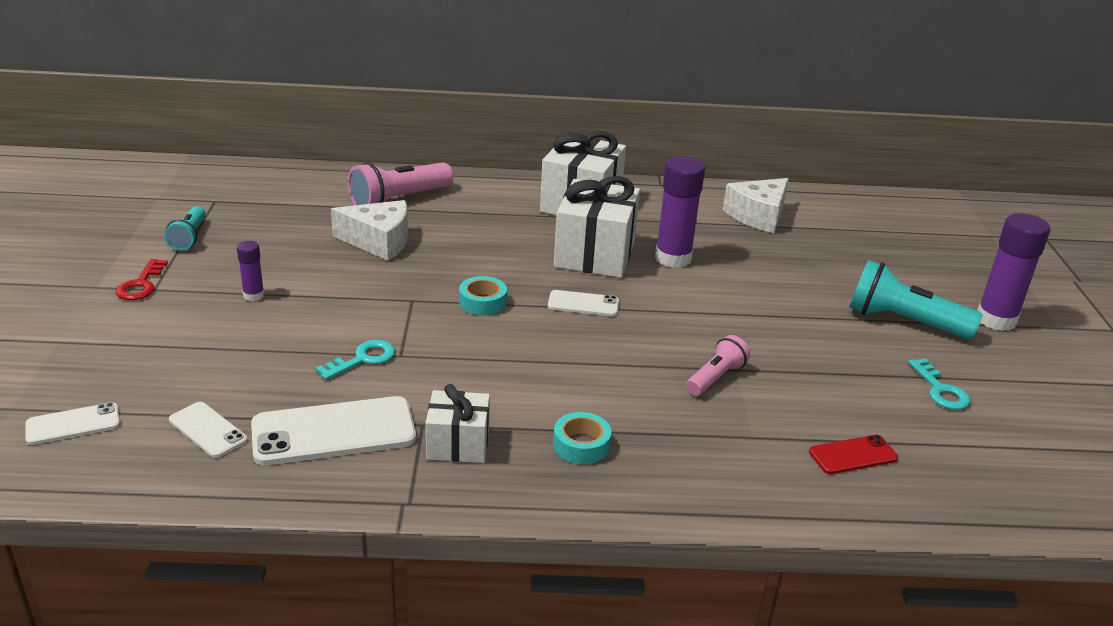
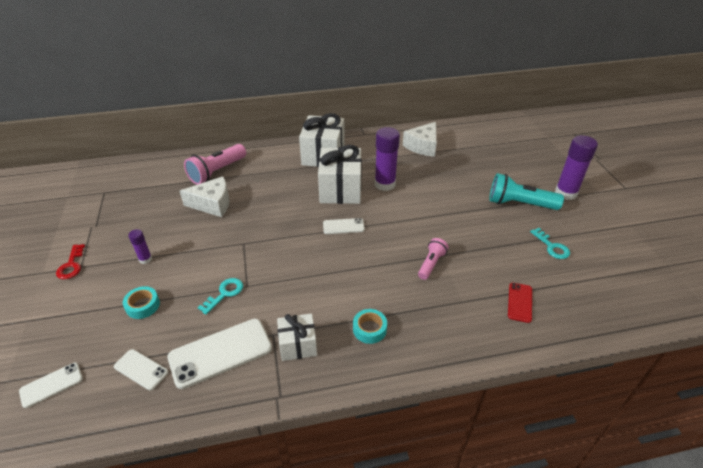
camera: 10 degrees left, 10 degrees up
turquoise flashlight [164,206,206,251] -> none
turquoise tape [459,276,507,315] -> turquoise tape moved to [123,286,160,319]
red phone [809,435,898,474] -> red phone turned 45 degrees counterclockwise [508,282,532,323]

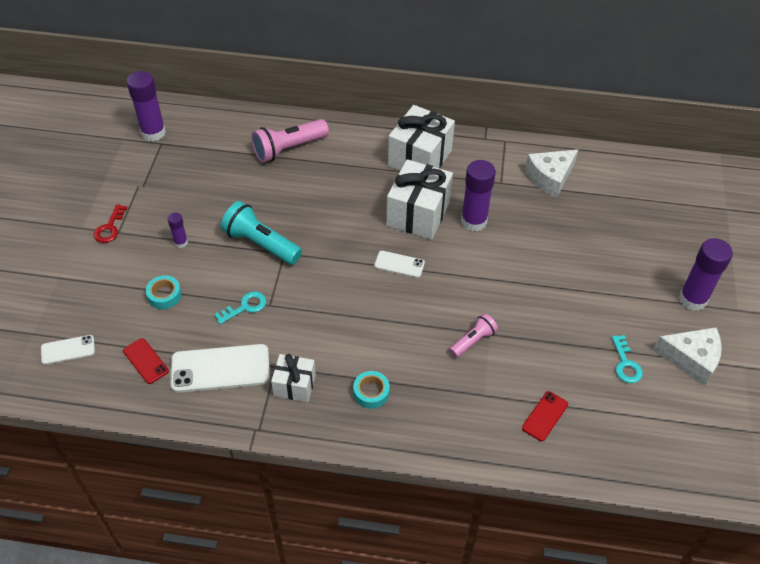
camera: 20 degrees right, 10 degrees up
white phone [114,349,168,390] -> red phone [123,338,169,384]
white cheese [180,176,229,217] -> white cheese moved to [653,327,722,386]
turquoise flashlight [489,173,564,210] -> turquoise flashlight moved to [221,201,302,265]
none -> purple glue stick [127,71,166,142]

